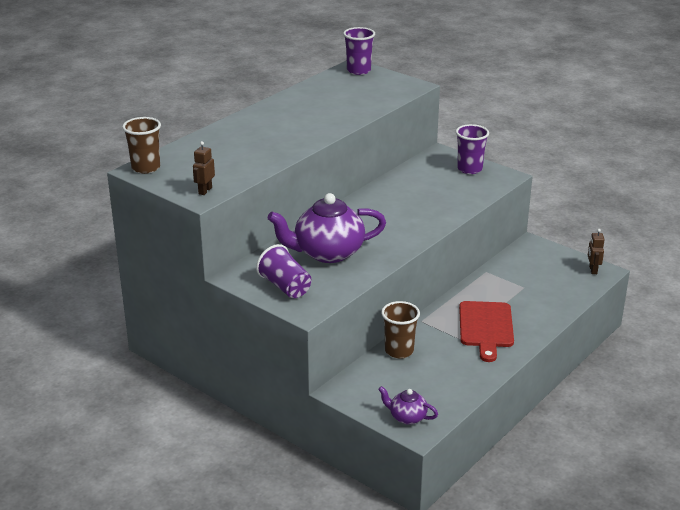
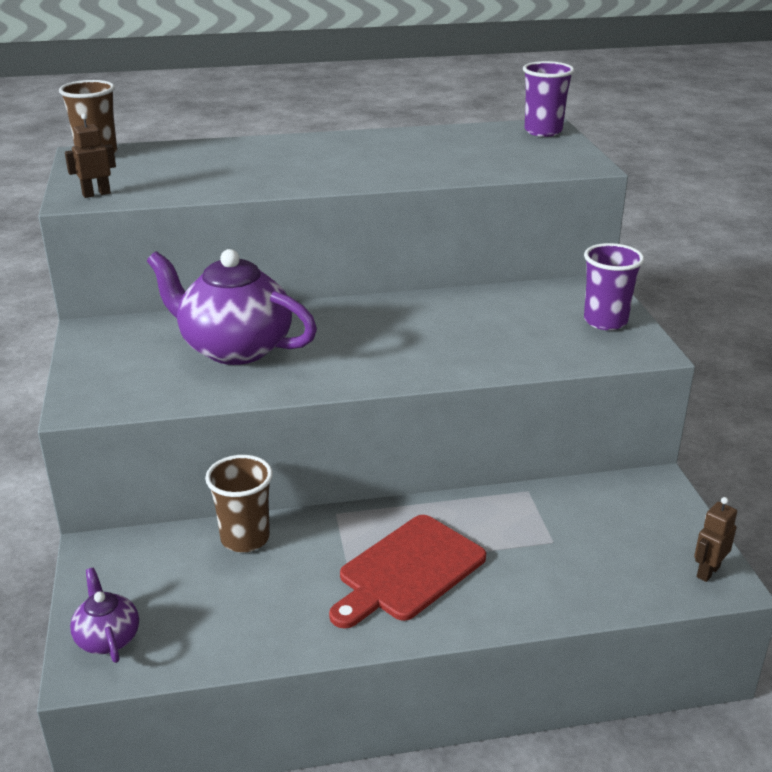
camera: 40 degrees right, 0 degrees up
purple cup [256,244,312,298] -> none

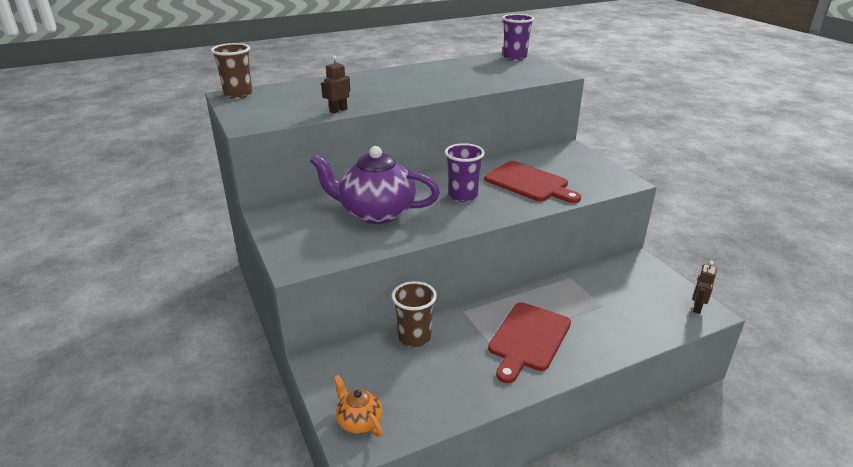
camera: 15 degrees left, 0 degrees up
brown robot [65,113,116,198] -> brown robot moved to [321,56,350,114]
purple teapot [70,568,139,663] -> orange teapot [334,375,383,437]
purple cup [584,243,644,330] -> purple cup moved to [445,143,485,202]
none -> red cutting board [484,161,581,203]

